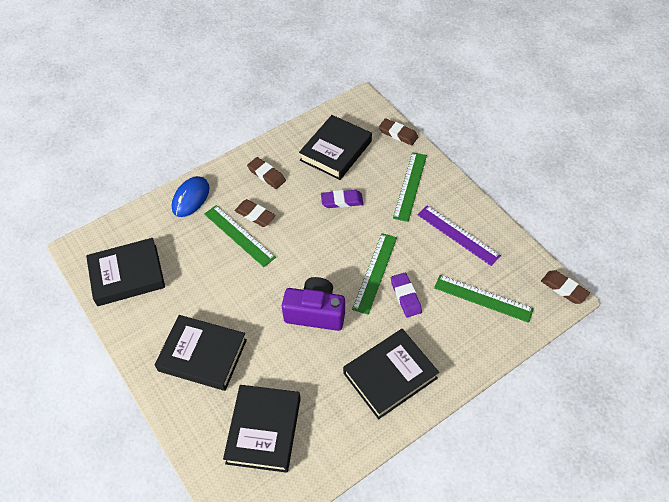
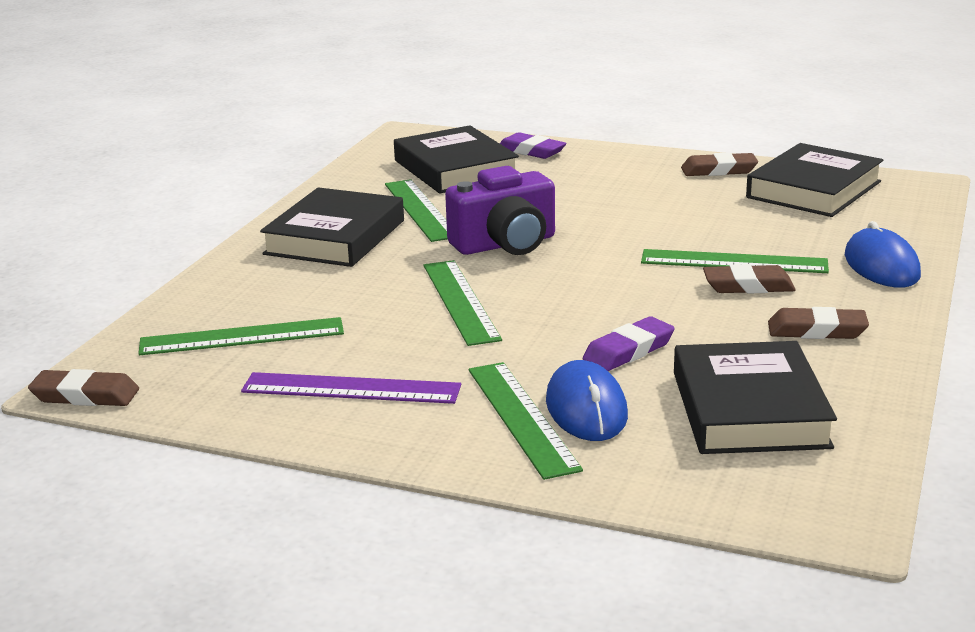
camera: 145 degrees right, 30 degrees down
black book [155,315,247,391] -> none
brown eraser [379,118,418,146] -> brown eraser moved to [681,152,758,176]
purple eraser [391,273,422,317] -> purple eraser moved to [500,132,566,159]
none -> green ruler [385,179,448,242]
none -> blue mouse [546,360,628,441]

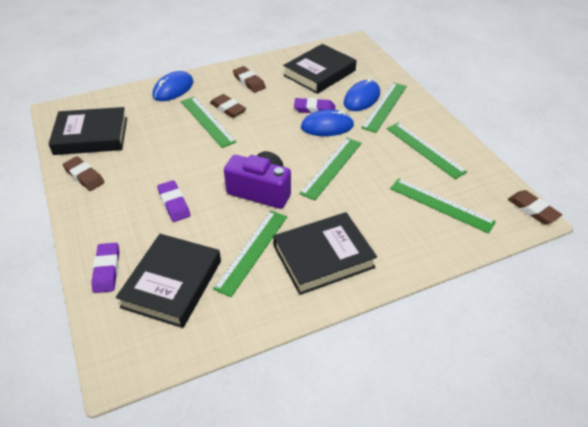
camera: 135 degrees left, 20 degrees up
purple ruler [241,372,461,404] -> green ruler [387,123,467,179]
none -> purple eraser [157,180,191,222]
none -> blue mouse [301,110,354,136]

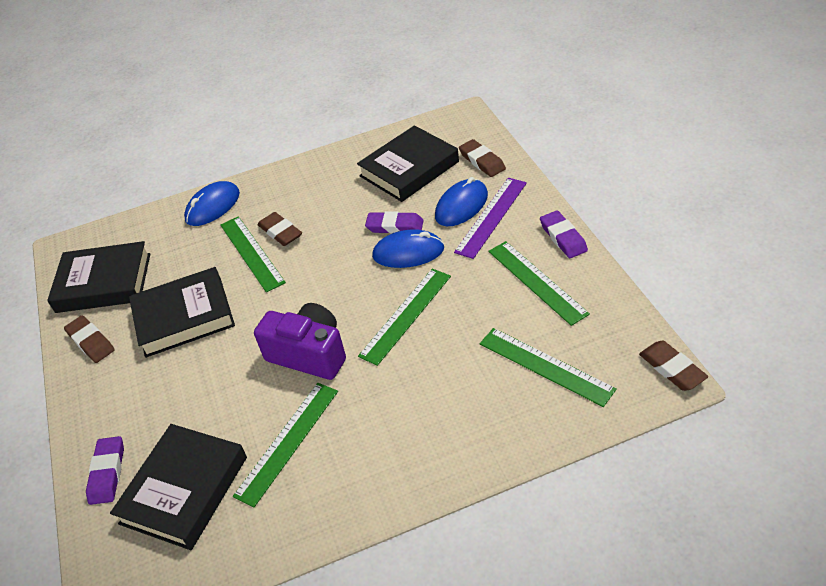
camera: 10 degrees right, 0 degrees up
purple eraser [157,180,191,222] -> purple eraser moved to [540,210,588,258]
brown eraser [233,66,266,93] -> brown eraser moved to [459,139,506,177]
black book [273,212,377,295] -> black book moved to [129,267,235,358]
green ruler [361,82,407,133] -> purple ruler [454,178,527,259]

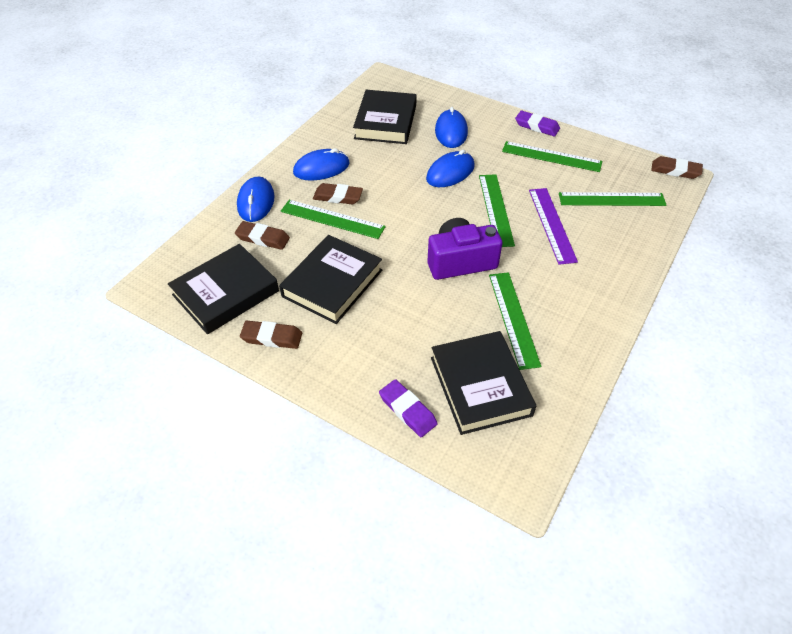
camera: 45 degrees left, 5 degrees up
purple eraser [365,211,424,234] -> none
purple ruler [454,178,527,259] -> purple ruler moved to [529,188,578,265]
brown eraser [459,139,506,177] -> brown eraser moved to [235,221,290,250]
none -> blue mouse [293,148,350,181]

